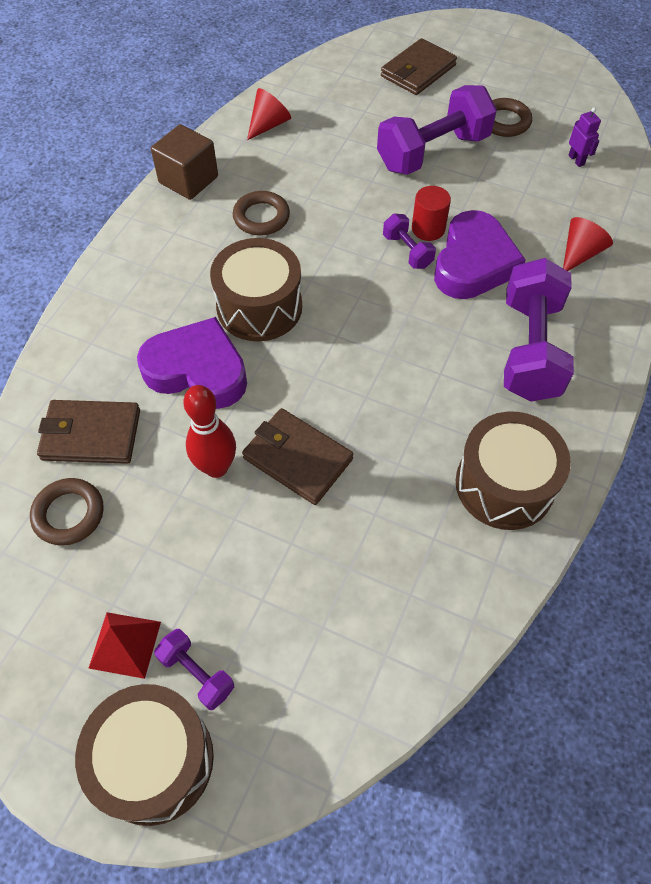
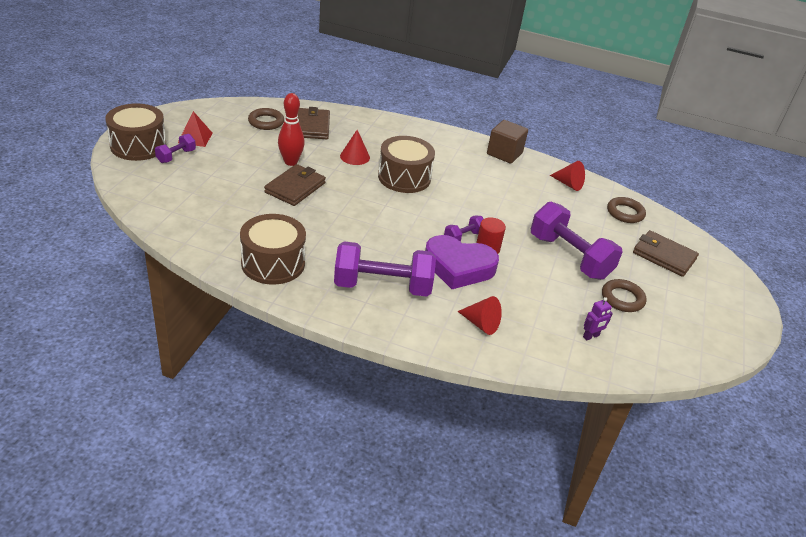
camera: 80 degrees right, 20 degrees down
purple heart [137,317,247,409] -> red cone [340,130,370,165]
brown ring [233,191,290,235] -> brown ring moved to [607,197,646,223]

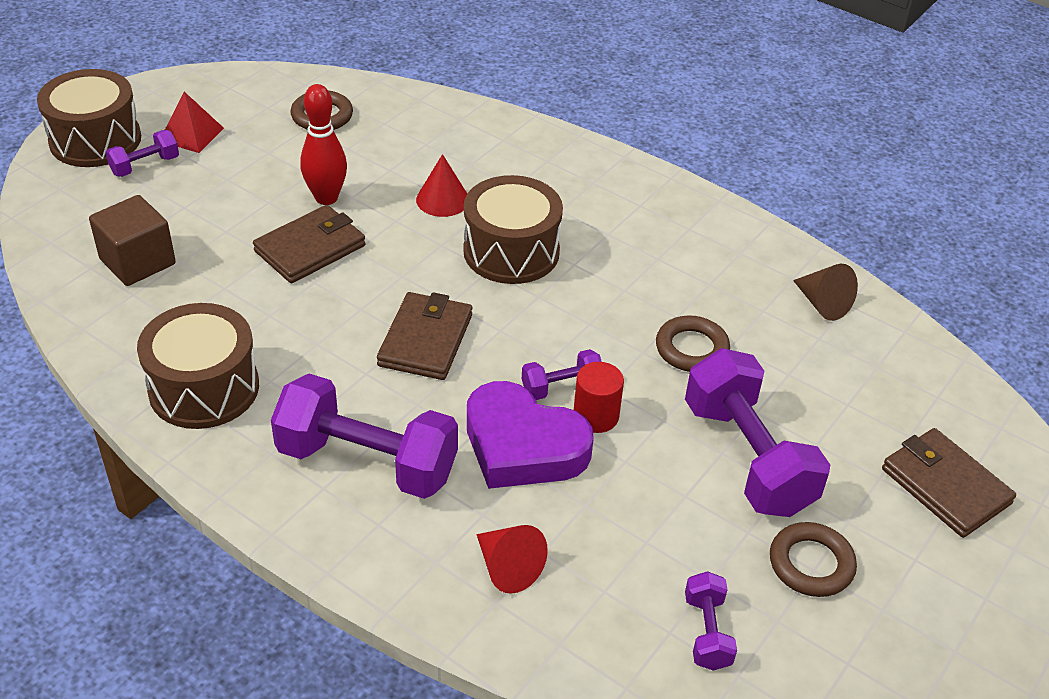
camera: 20 degrees right, 5 degrees up
brown wallet [298,107,330,139] -> brown wallet moved to [377,292,472,380]
brown cube [487,120,528,164] -> brown cube moved to [89,195,176,286]
red cone [550,161,585,191] -> brown cone [793,264,858,321]
purple robot [583,297,613,340] -> purple dumbbell [685,571,737,671]
brown ring [607,197,646,223] -> brown ring moved to [656,315,730,372]

